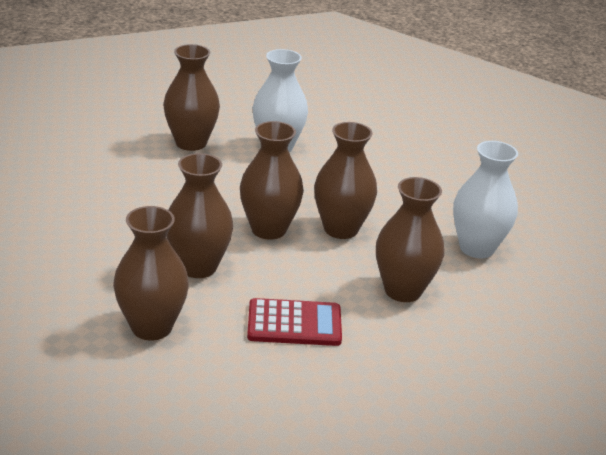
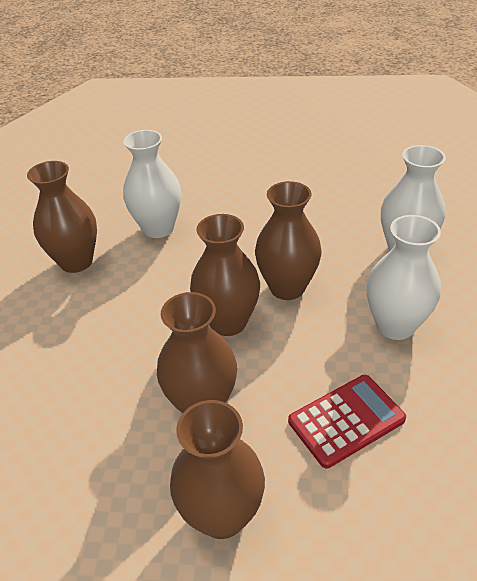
camera: 25 degrees left, 10 degrees up
brown vase [376,177,444,302] -> white vase [366,215,441,340]

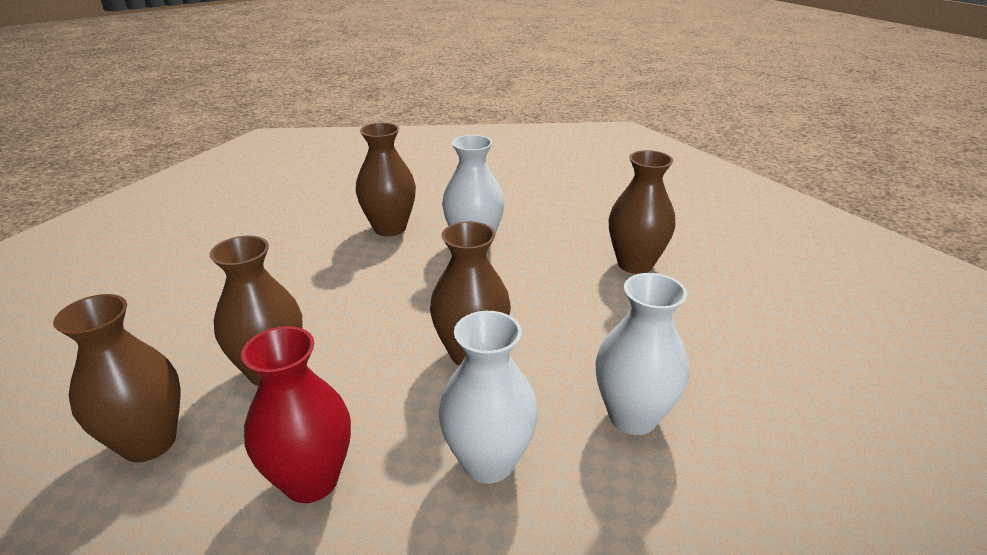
camera: 50 degrees right, 10 degrees down
brown vase [190,214,260,336] -> brown vase moved to [609,150,675,274]
red calculator [288,375,406,469] -> red vase [241,326,351,503]

